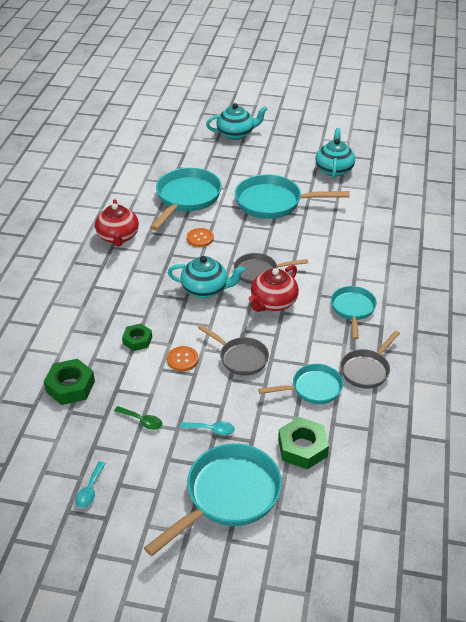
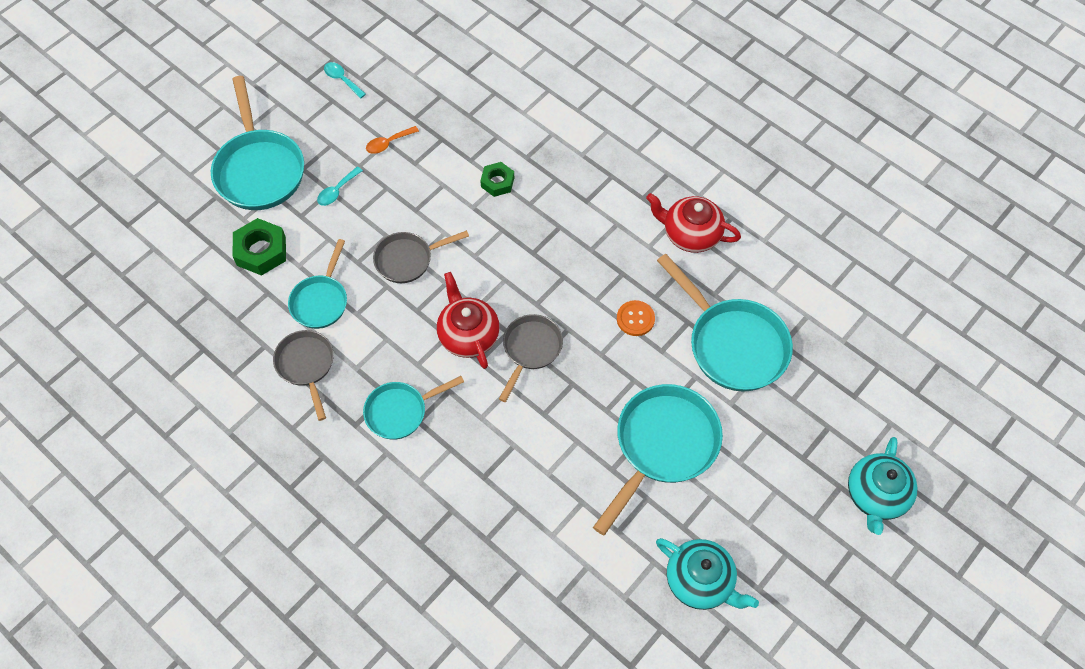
camera: 120 degrees right, 20 degrees up
green nut [44,359,95,405] -> none
green spoon [114,406,162,430] -> orange spoon [366,126,419,154]
orange button [167,346,199,371] -> none
turquoise teapot [168,256,245,298] -> none
turquoise pan [331,286,377,339] -> turquoise pan turned 120 degrees clockwise [363,376,464,440]

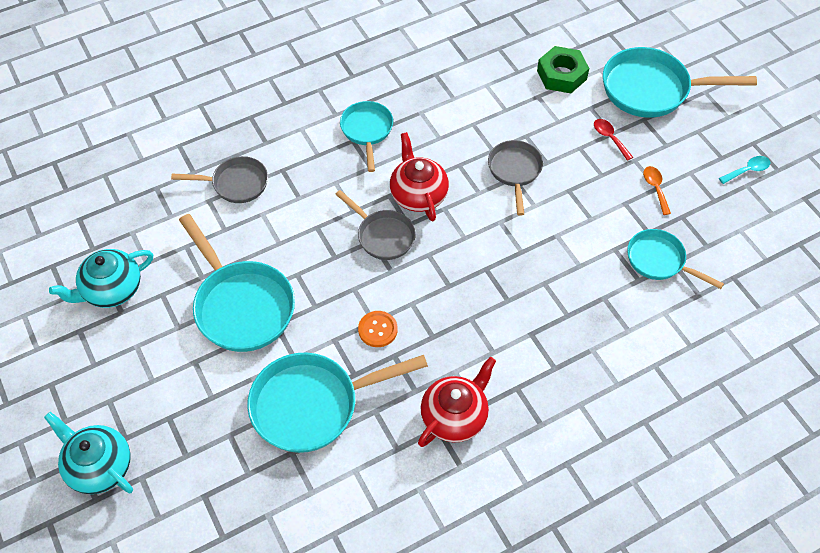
camera: 110 degrees right, 5 degrees down
grey pan [273,330,334,421] -> grey pan moved to [171,156,268,203]
turquoise pan [288,239,347,329] -> turquoise pan moved to [627,229,724,289]
turquoise spoon [317,166,363,206] -> red spoon [594,119,633,161]
red teapot [437,272,500,369] -> red teapot turned 105 degrees counterclockwise [390,132,449,221]
green nut [480,162,514,197] -> none

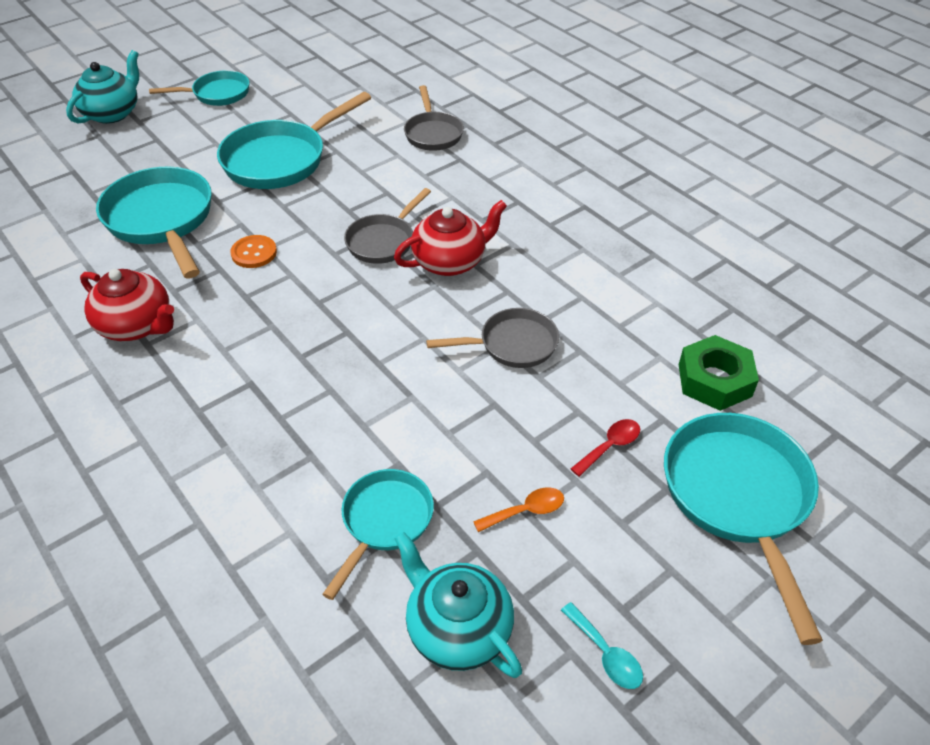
camera: 80 degrees right, 10 degrees down
turquoise teapot [49,249,153,308] -> turquoise teapot moved to [394,531,522,678]
turquoise pan [340,101,393,172] -> turquoise pan moved to [149,70,249,106]

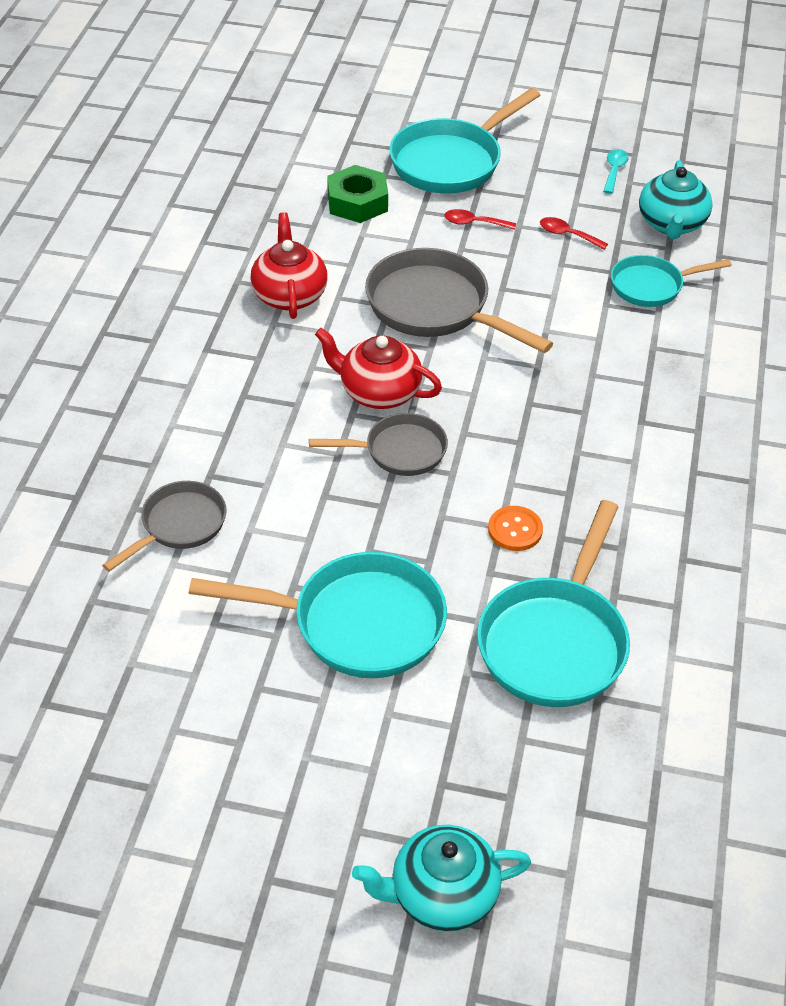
camera: 130 degrees left, 0 degrees up
red teapot [80,269,174,341] -> red teapot moved to [250,212,328,319]
turquoise pan [149,70,249,106] -> none
grey pan [426,308,559,368] -> grey pan [365,248,553,353], size x1.67
orange spoon [473,487,564,532] -> red spoon [540,217,608,249]

